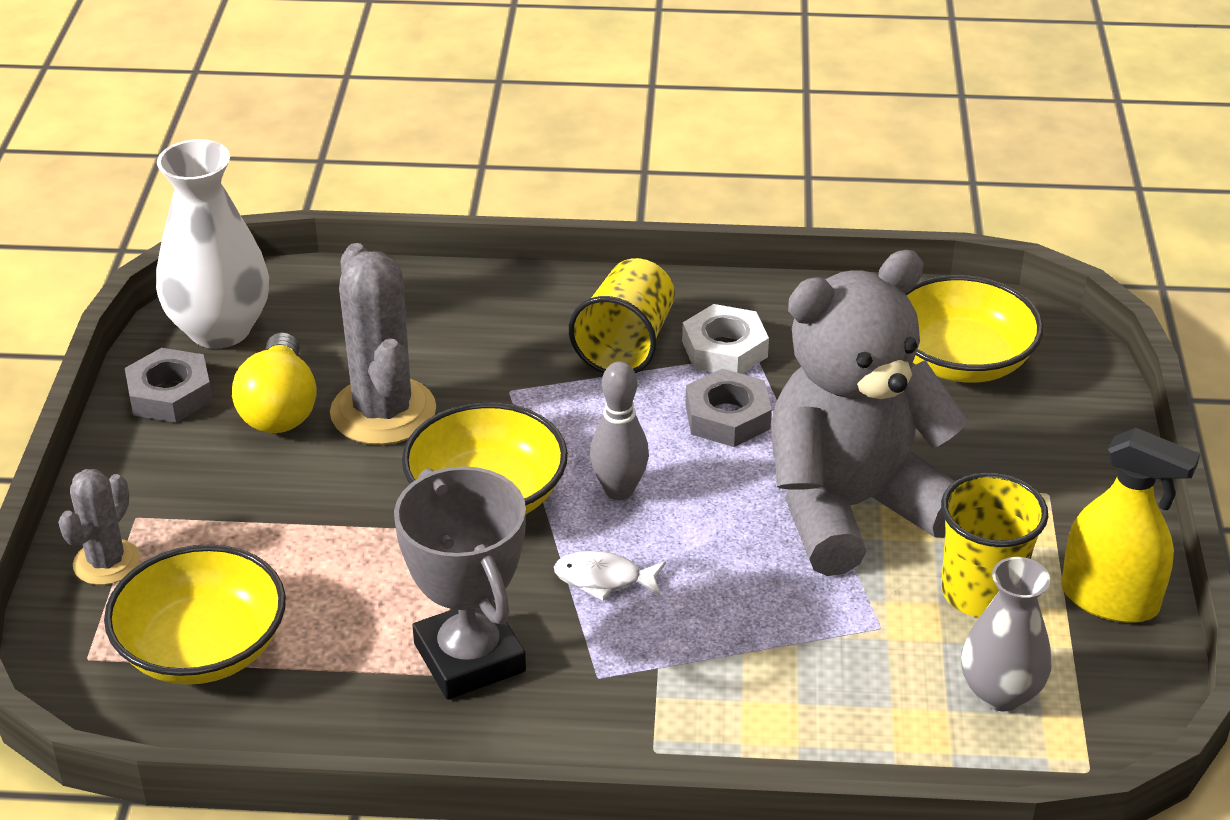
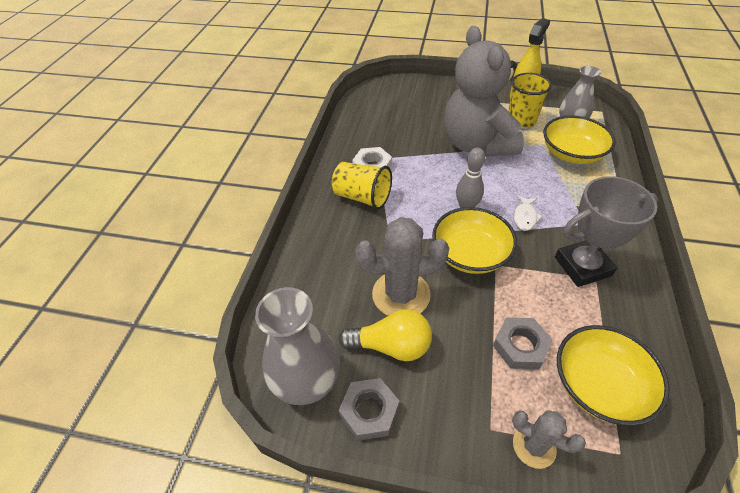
camera: 80 degrees left, 10 degrees up
white vase [156,139,269,349] -> grey vase [255,287,340,405]
grey nut [685,368,772,447] -> grey nut moved to [493,318,553,369]
yellow bowl [905,275,1044,383] -> yellow bowl moved to [543,115,616,164]

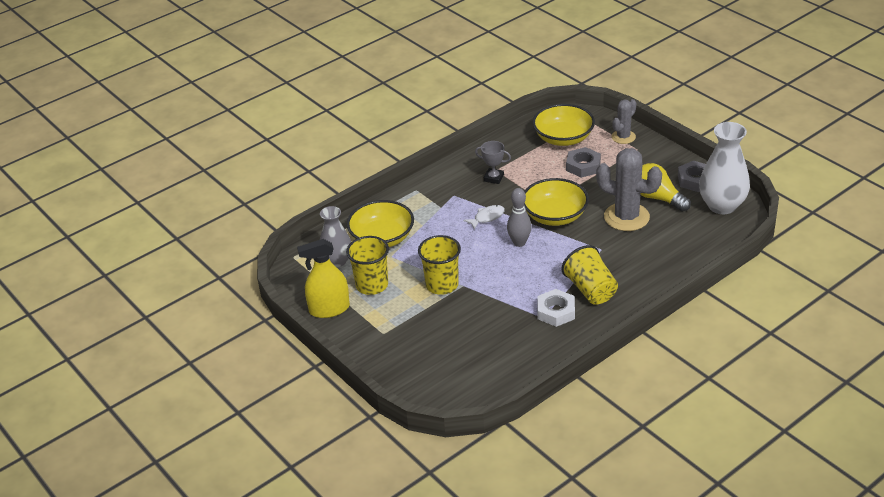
camera: 140 degrees left, 10 degrees down
grey vase [255,287,340,405] -> white vase [699,122,750,214]
grey teddy bear [444,26,524,157] -> yellow cup [418,235,461,295]
grey cactus [512,410,586,469] -> grey cactus turned 60 degrees clockwise [611,99,637,144]
grey trophy [555,176,658,287] -> grey trophy [475,141,511,184], size x0.52

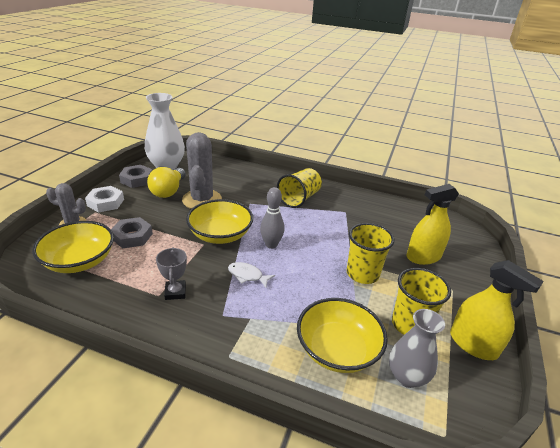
camera: 125 degrees left, 5 degrees down
white nut [537,289,575,327] -> white nut moved to [85,186,124,213]
none -> yellow spray bottle [407,184,459,265]

